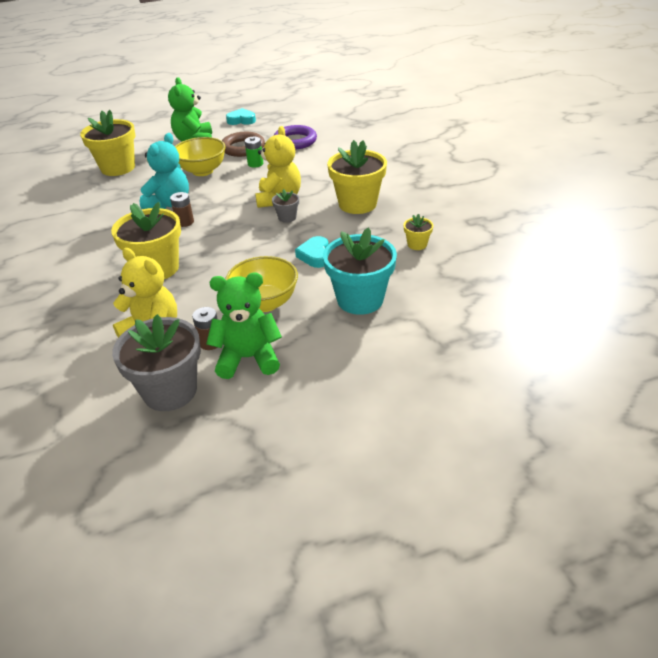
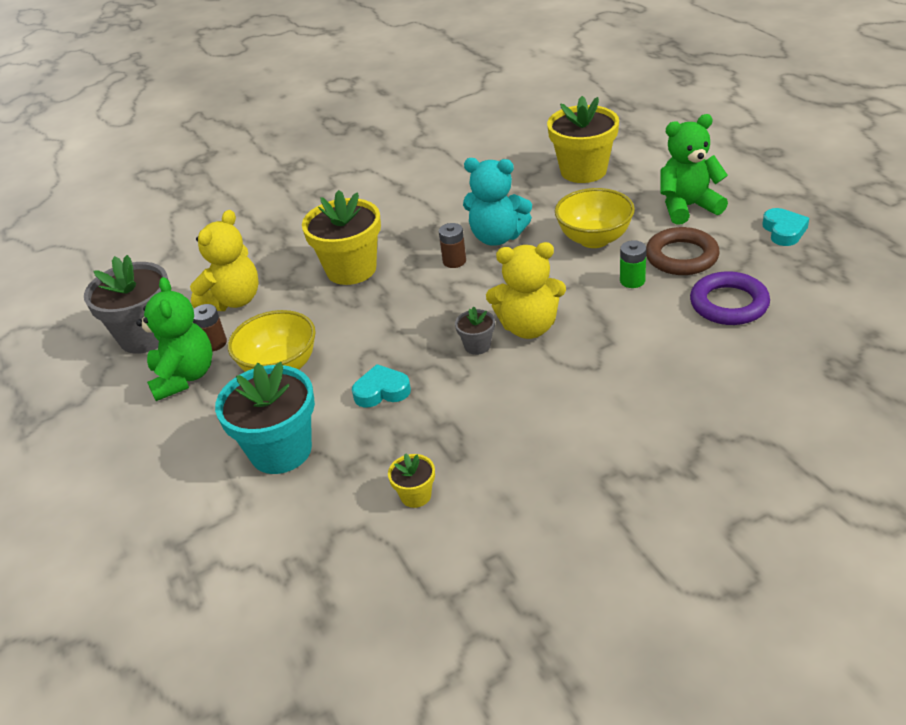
camera: 85 degrees right, 0 degrees up
yellow flower pot [327,140,387,214] -> none

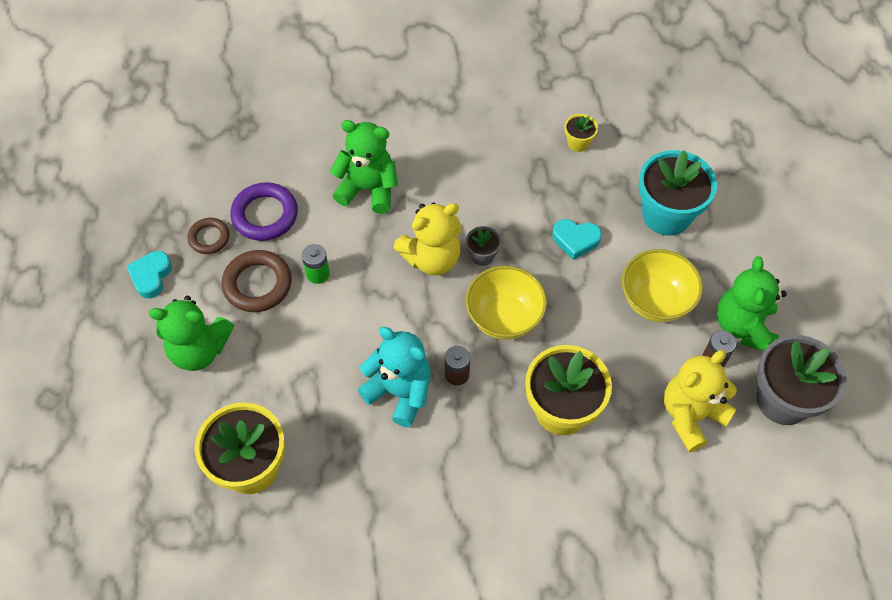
camera: 165 degrees left, 20 degrees up
yellow teddy bear [486,242,566,339] -> yellow teddy bear turned 135 degrees clockwise [393,203,461,275]
yellow bowl [555,188,635,248] -> yellow bowl moved to [465,266,547,340]
none -> brown ring [188,218,230,254]
none -> green teddy bear [330,120,398,214]

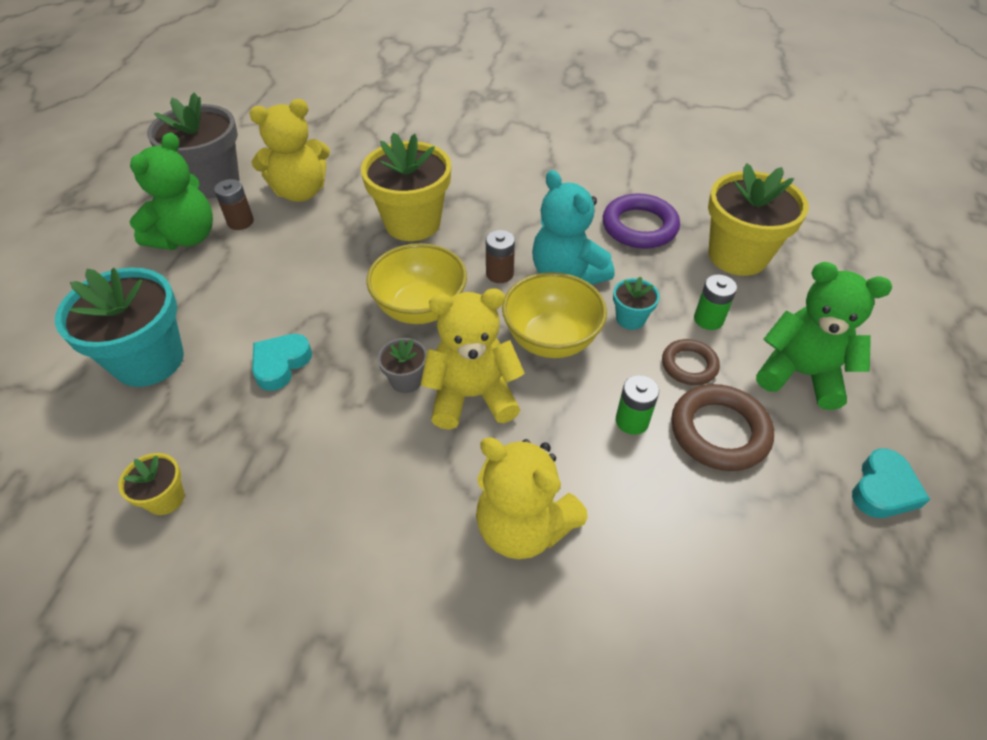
camera: 160 degrees left, 10 degrees down
brown ring [188,218,230,254] -> brown ring moved to [662,339,720,385]
purple ring [230,182,298,241] -> purple ring moved to [603,193,680,249]
green teddy bear [330,120,398,214] -> yellow teddy bear [476,437,588,559]
turquoise heart [552,219,602,260] -> turquoise heart turned 90 degrees counterclockwise [252,334,312,391]
yellow bowl [622,249,703,322] -> yellow bowl moved to [502,272,607,358]
none -> turquoise flower pot [613,276,660,330]
none -> green battery [694,274,737,330]

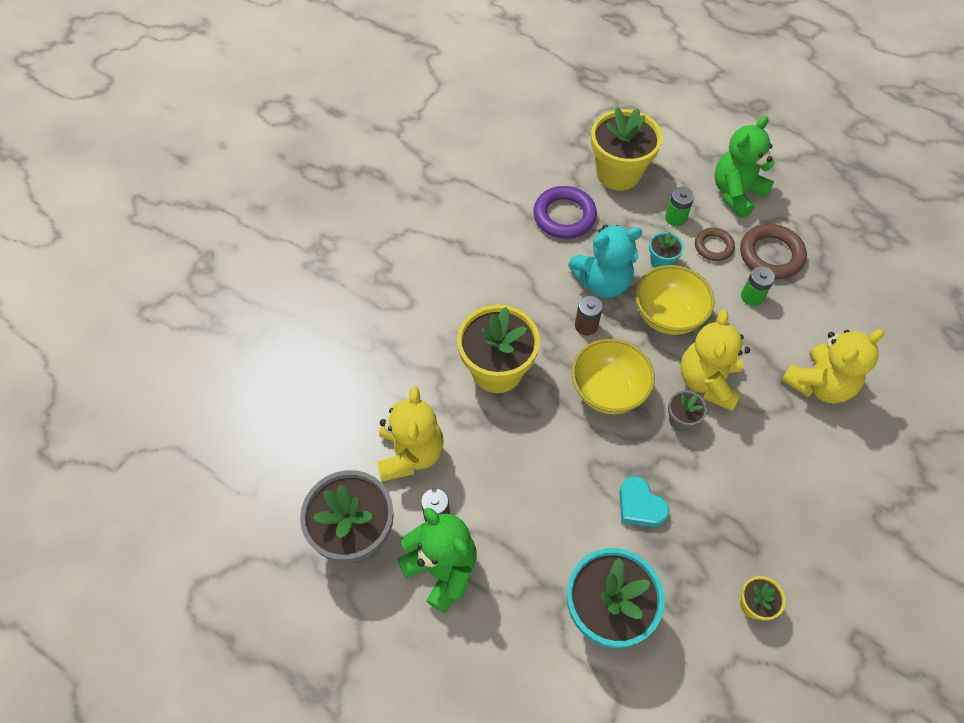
camera: 70 degrees left, 10 degrees up
turquoise heart [852,448,930,518] -> none

